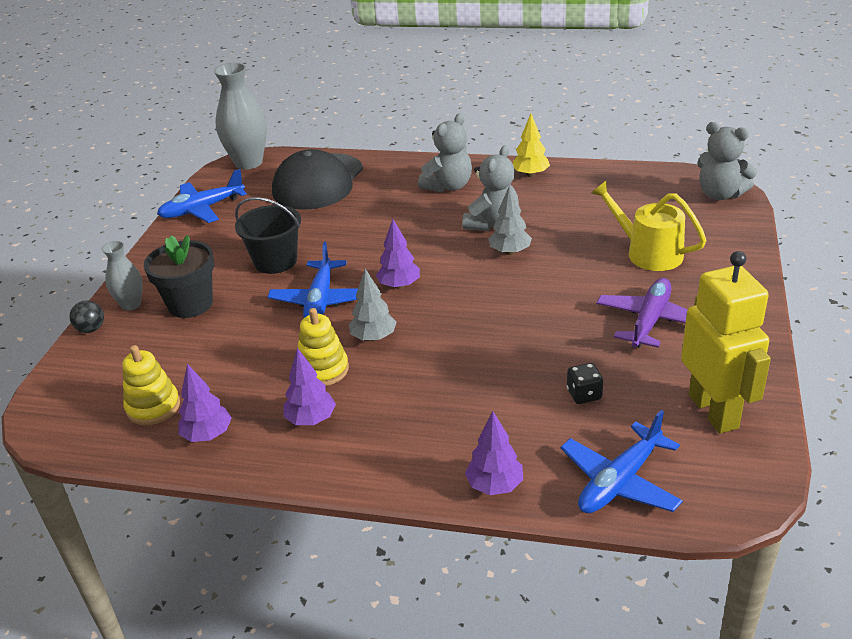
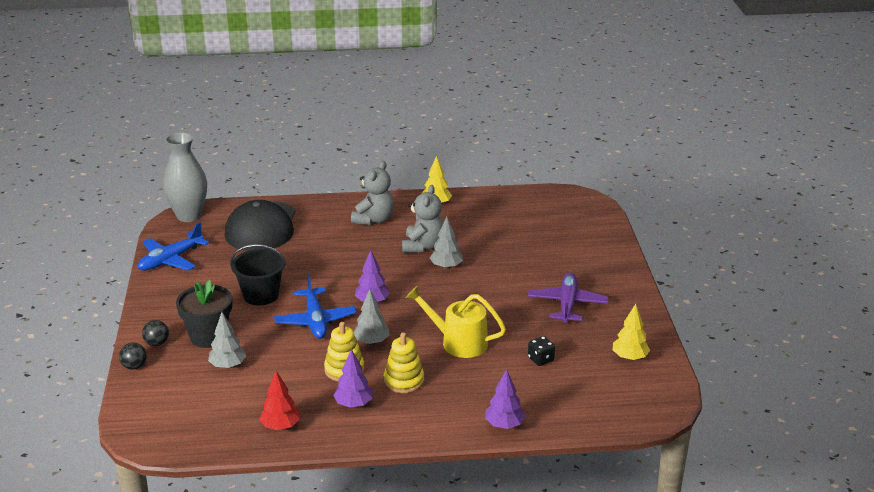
camera: 20 degrees left, 5 degrees down
grey vase [102,241,143,311] -> black ball [142,320,169,346]
yellow stacking toy [122,345,180,425] -> yellow stacking toy moved to [384,332,424,393]
purple tree [178,364,232,442] -> red tree [259,371,300,430]
blue plane [561,410,683,513] -> none
yellow watering can [591,180,707,271] -> yellow watering can moved to [406,286,506,358]
yellow robot [681,251,771,433] -> yellow tree [613,304,650,361]
grey teddy bear [697,122,757,200] -> none
none -> grey tree [208,312,246,369]

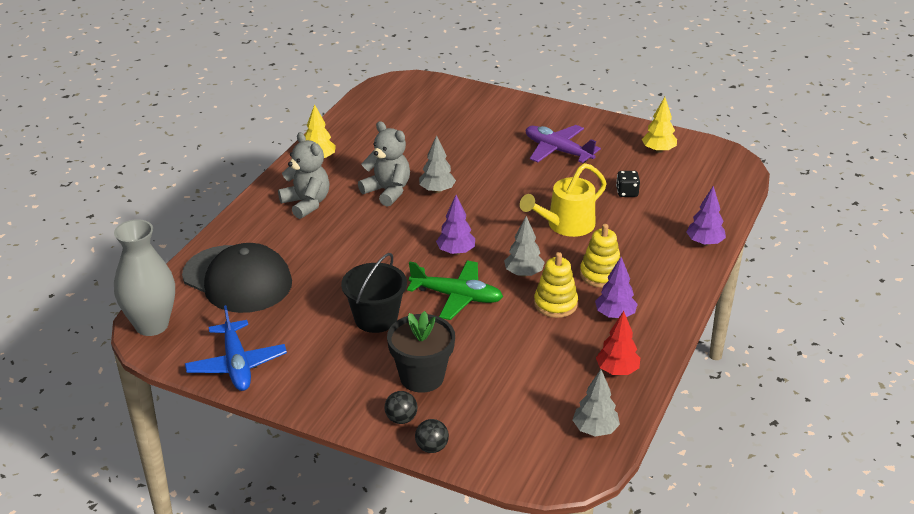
camera: 60 degrees left, 5 degrees up
grey tree [208,312,246,369] -> grey tree moved to [573,369,620,436]
blue plane [274,274,357,339] -> green plane [407,260,503,320]

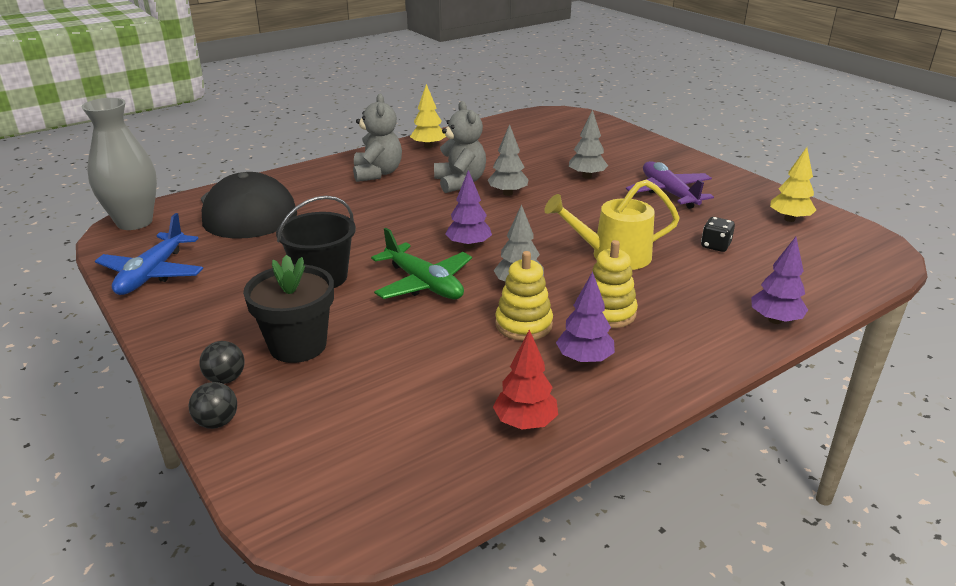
camera: 30 degrees right, 5 degrees down
grey tree [573,369,620,436] -> grey tree moved to [569,109,608,179]

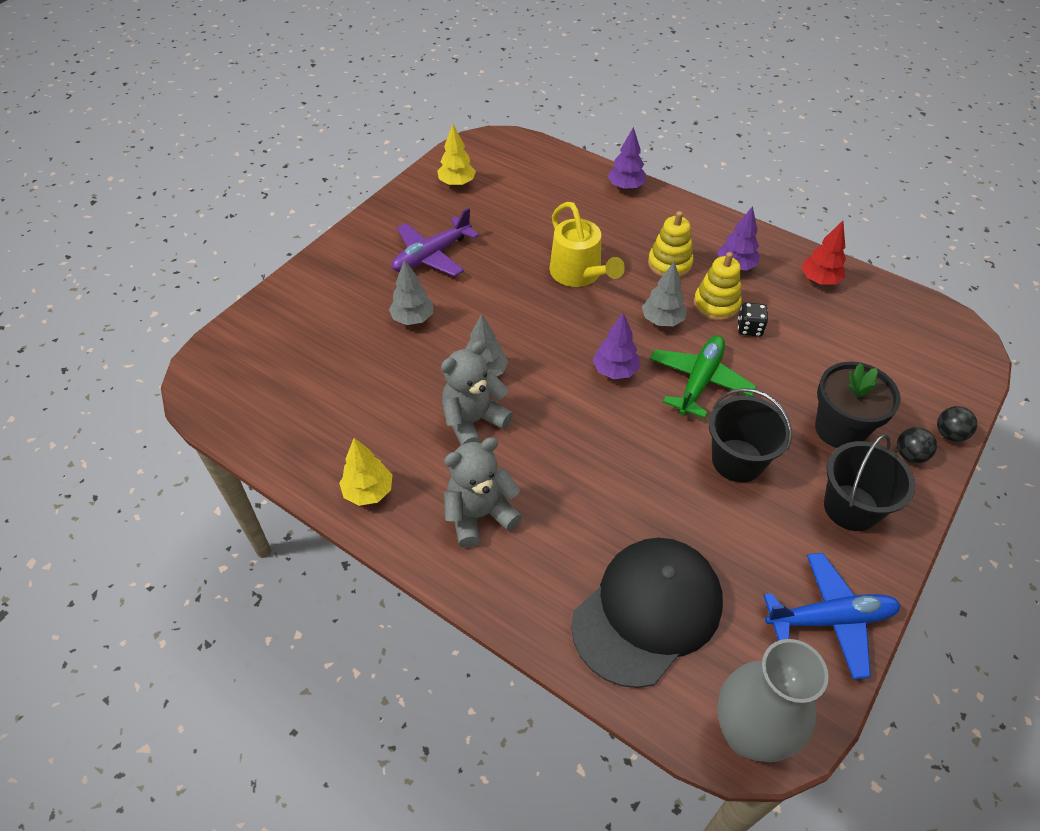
camera: 110 degrees left, 20 degrees up
black dice [701,217,735,252] -> black dice moved to [738,302,768,337]
none -> black bucket [824,434,915,531]

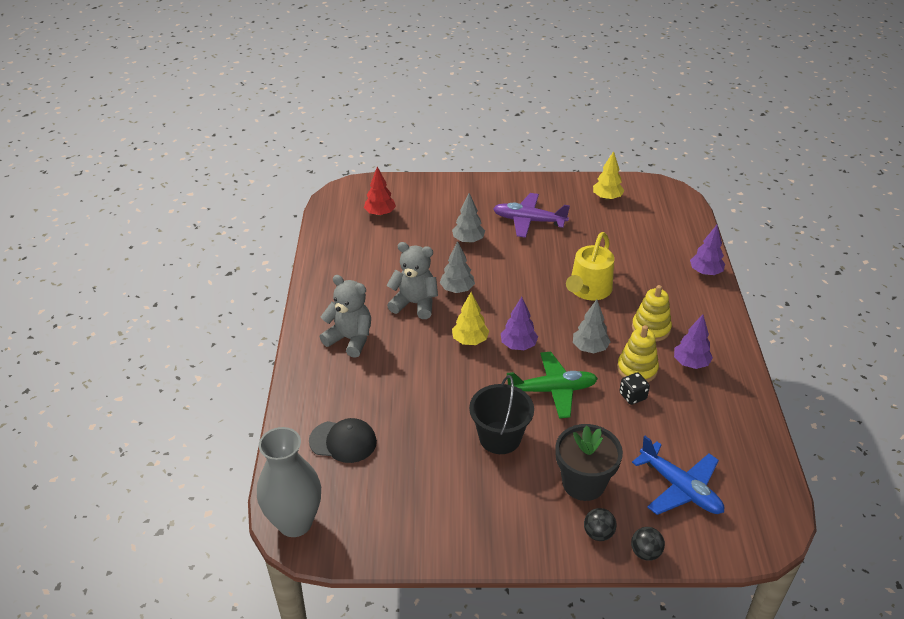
camera: 55 degrees right, 10 degrees down
yellow tree [339,438,393,506] -> yellow tree moved to [452,292,489,345]
black cap [571,538,723,688] -> black cap [309,418,377,463], size x0.57
blue plane [763,553,900,680] -> blue plane moved to [632,436,724,515]
red tree [801,221,846,284] -> red tree moved to [364,167,396,216]
black bucket [824,434,915,531] -> none

